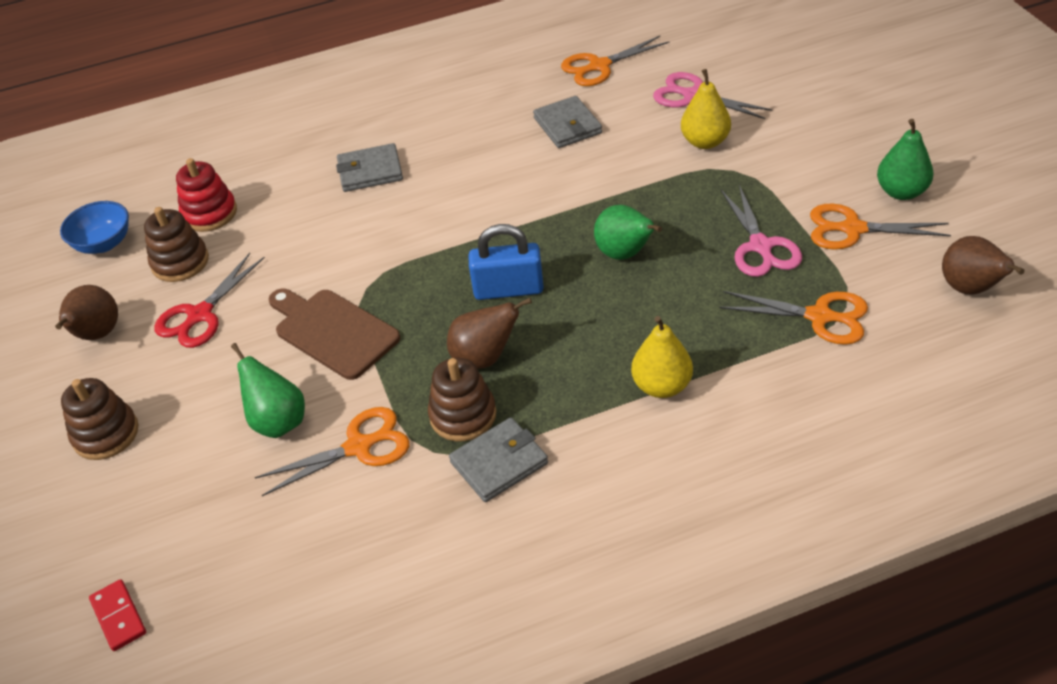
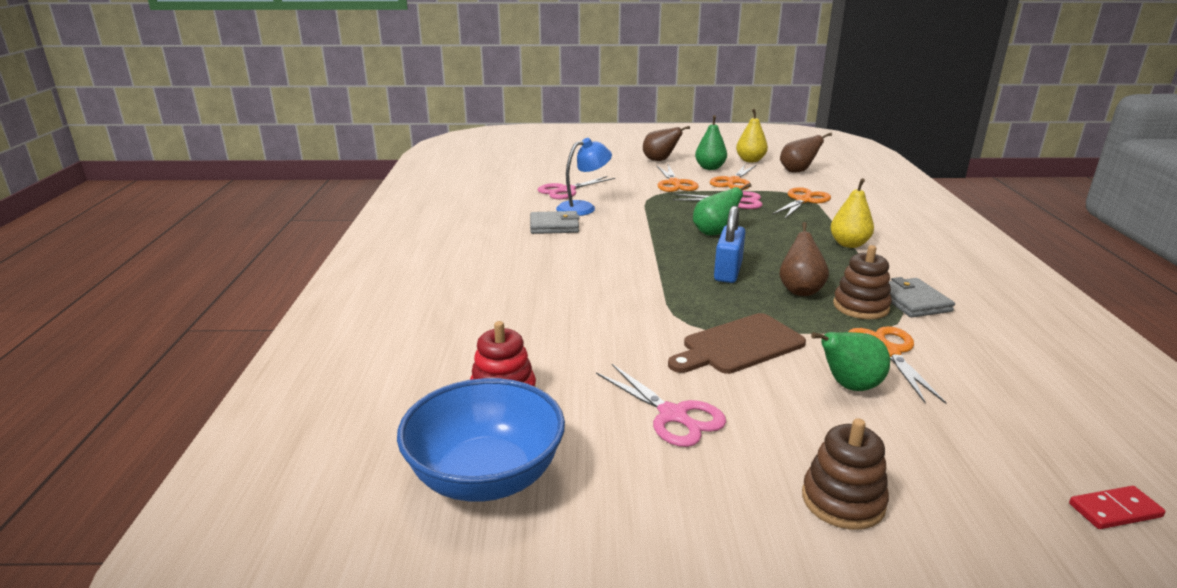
camera: 75 degrees left, 20 degrees down
brown pear [55,285,118,340] -> brown pear moved to [643,126,690,161]
blue bowl [60,201,129,254] -> blue bowl [397,378,565,502], size x1.73
brown stacking toy [144,207,209,282] -> none
red scissors [154,253,265,348] -> pink scissors [596,364,726,447]
grey wallet [336,143,403,192] -> none
orange scissors [561,36,669,86] -> orange scissors moved to [657,165,699,192]
yellow pear [681,69,731,149] -> yellow pear moved to [736,109,768,162]
none -> blue lamp [556,138,612,216]

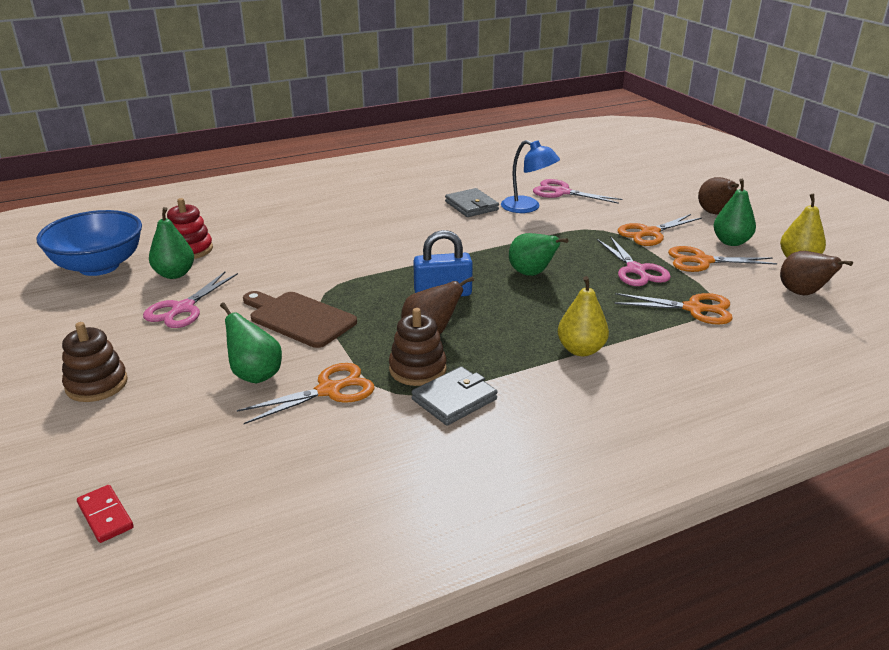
camera: 65 degrees right, 5 degrees up
none -> green pear [149,207,194,279]

